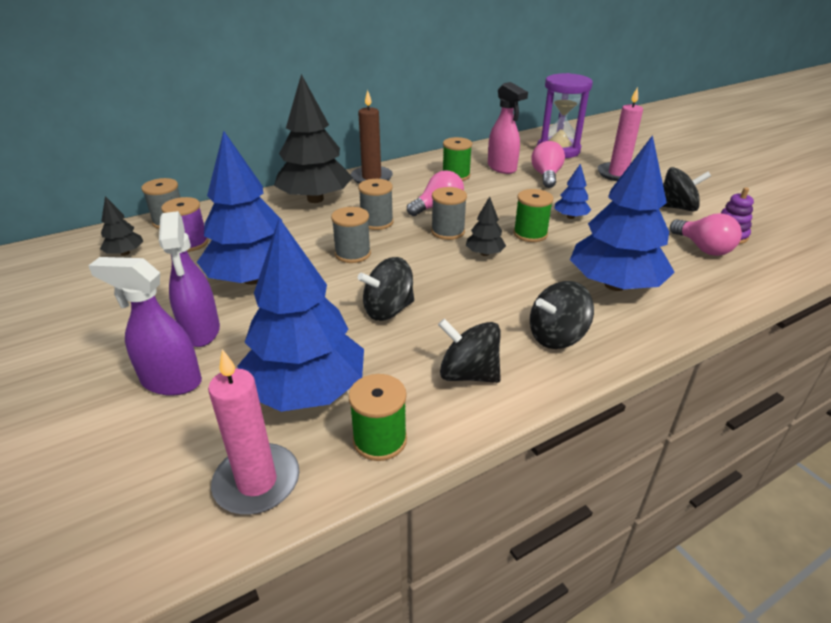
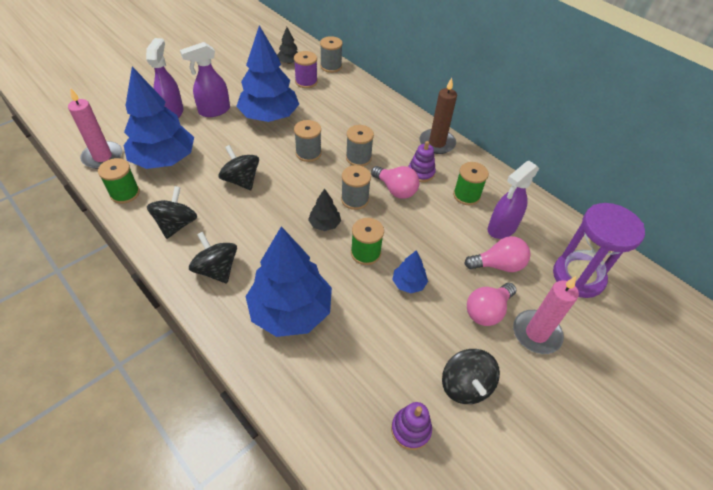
camera: 75 degrees right, 15 degrees up
black tree [274,74,353,203] -> none
pink spray bottle [488,82,528,174] -> purple spray bottle [488,161,539,239]
pink light bulb [670,213,742,256] -> pink light bulb moved to [467,283,516,326]
none -> purple stacking toy [408,141,436,182]

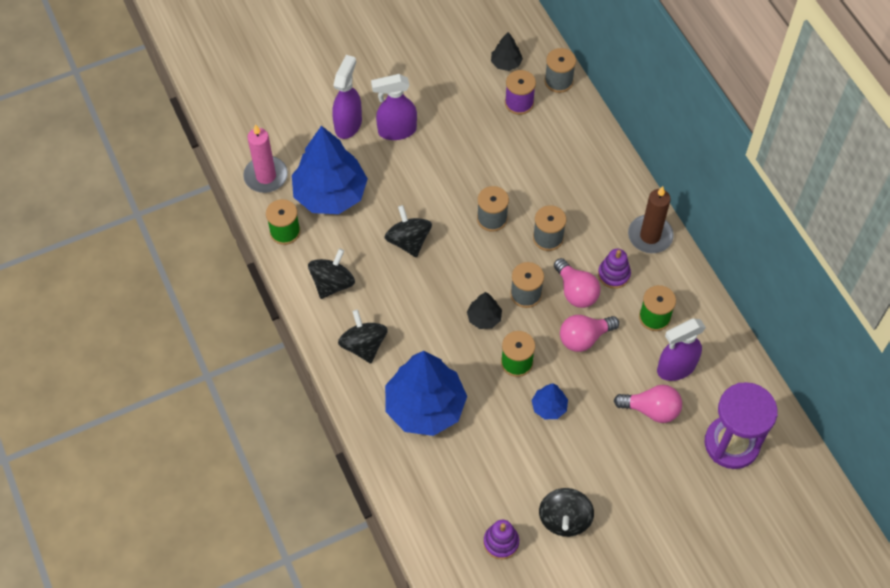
camera: 20 degrees right, 10 degrees up
blue tree [236,25,299,122] -> none
pink light bulb [467,283,516,326] -> pink light bulb moved to [560,315,619,352]
pink candle [513,276,579,354] -> none

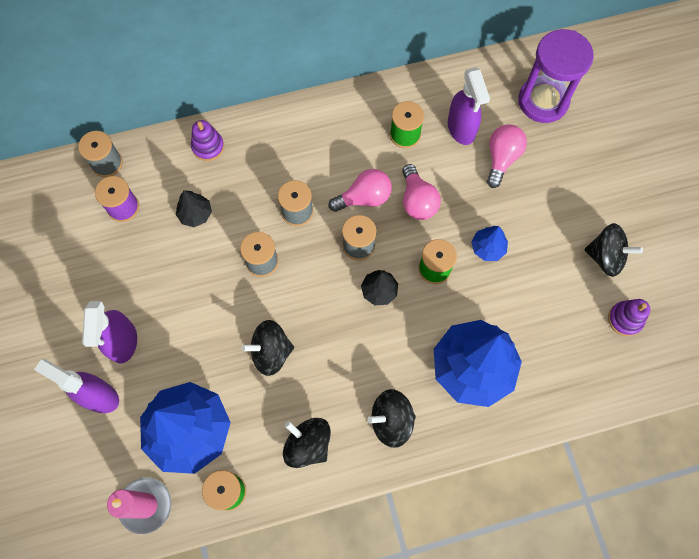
camera: 80 degrees left, 10 degrees up
black tree [491,32,523,71] -> black tree moved to [176,190,212,227]
purple stacking toy [598,249,631,289] -> purple stacking toy moved to [191,120,224,161]
brown candle [628,186,674,253] -> none

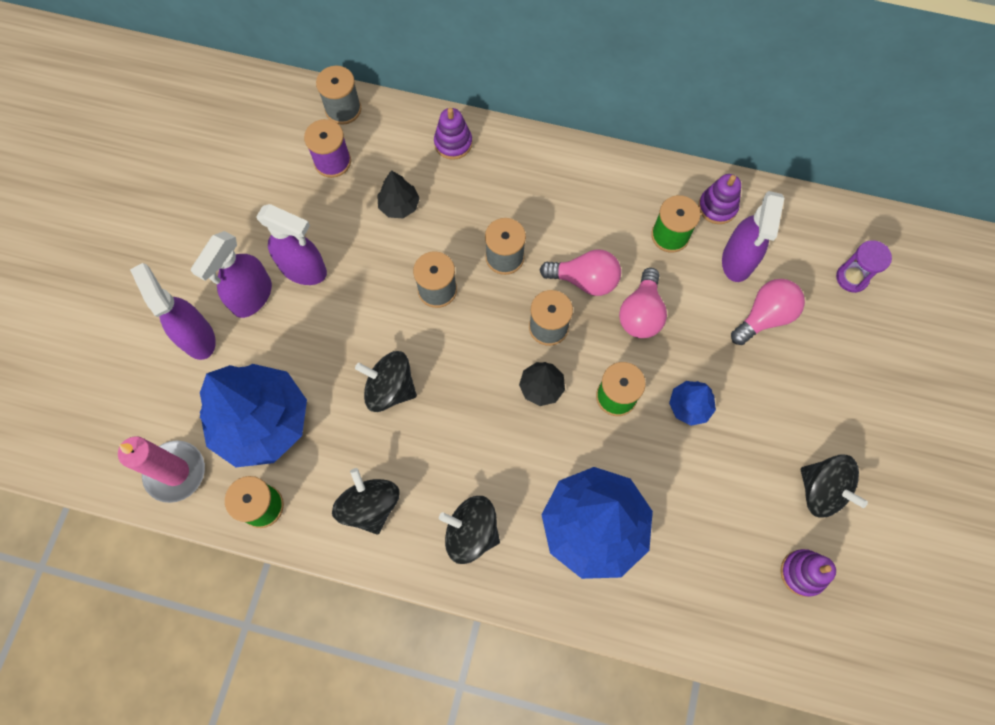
camera: 30 degrees right, 0 degrees up
purple hourglass [518,29,594,123] -> purple hourglass [836,240,892,293], size x0.50
none -> purple spray bottle [256,204,327,285]
none -> purple stacking toy [698,174,741,224]

